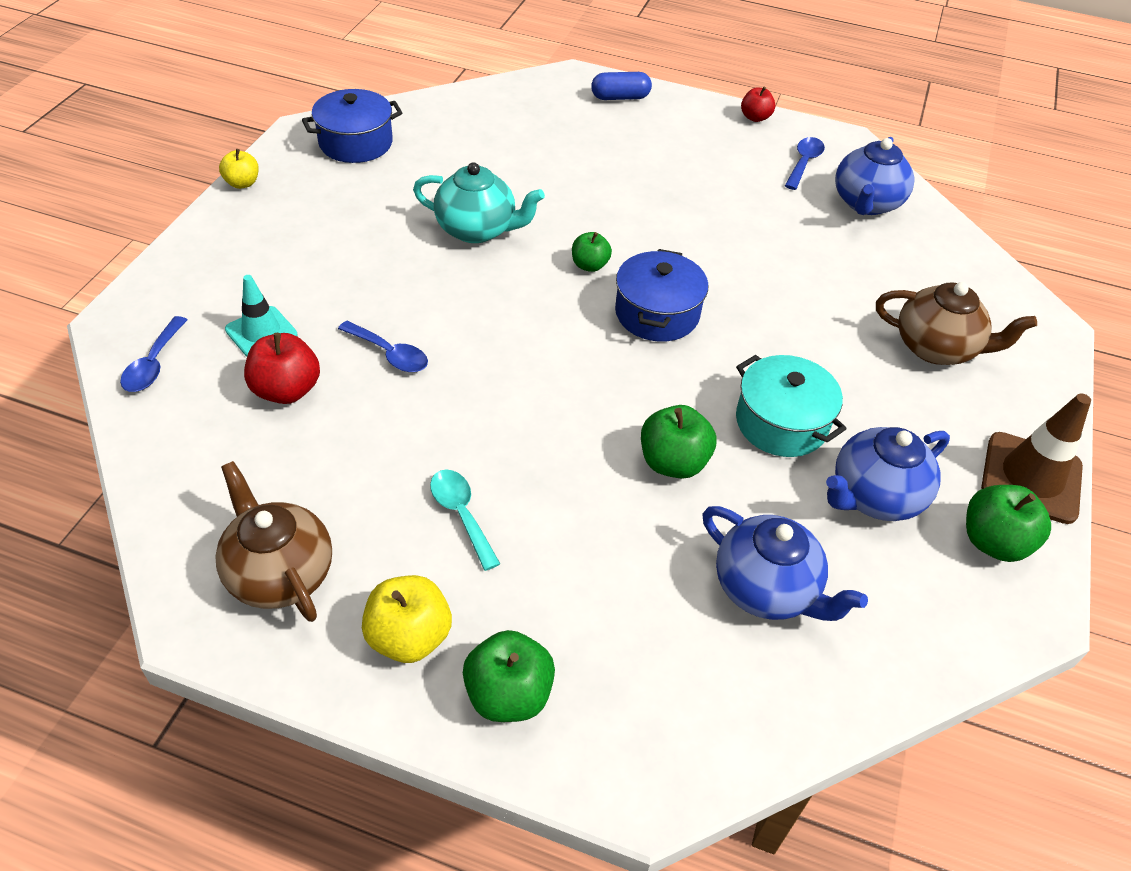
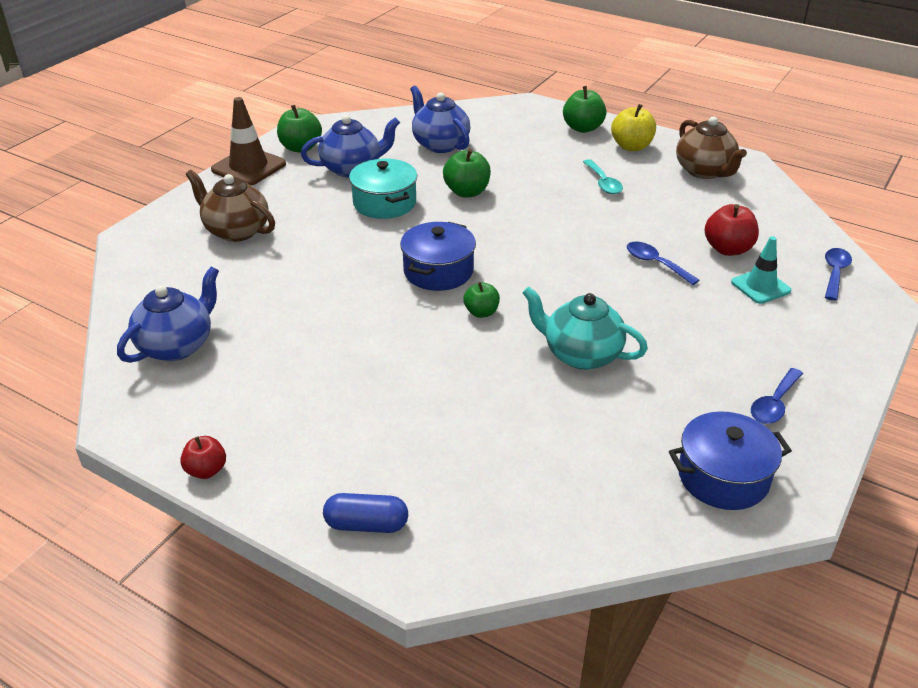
camera: 165 degrees left, 10 degrees down
yellow apple [219,149,259,189] -> none
blue spoon [785,137,825,190] -> blue spoon moved to [751,368,803,424]

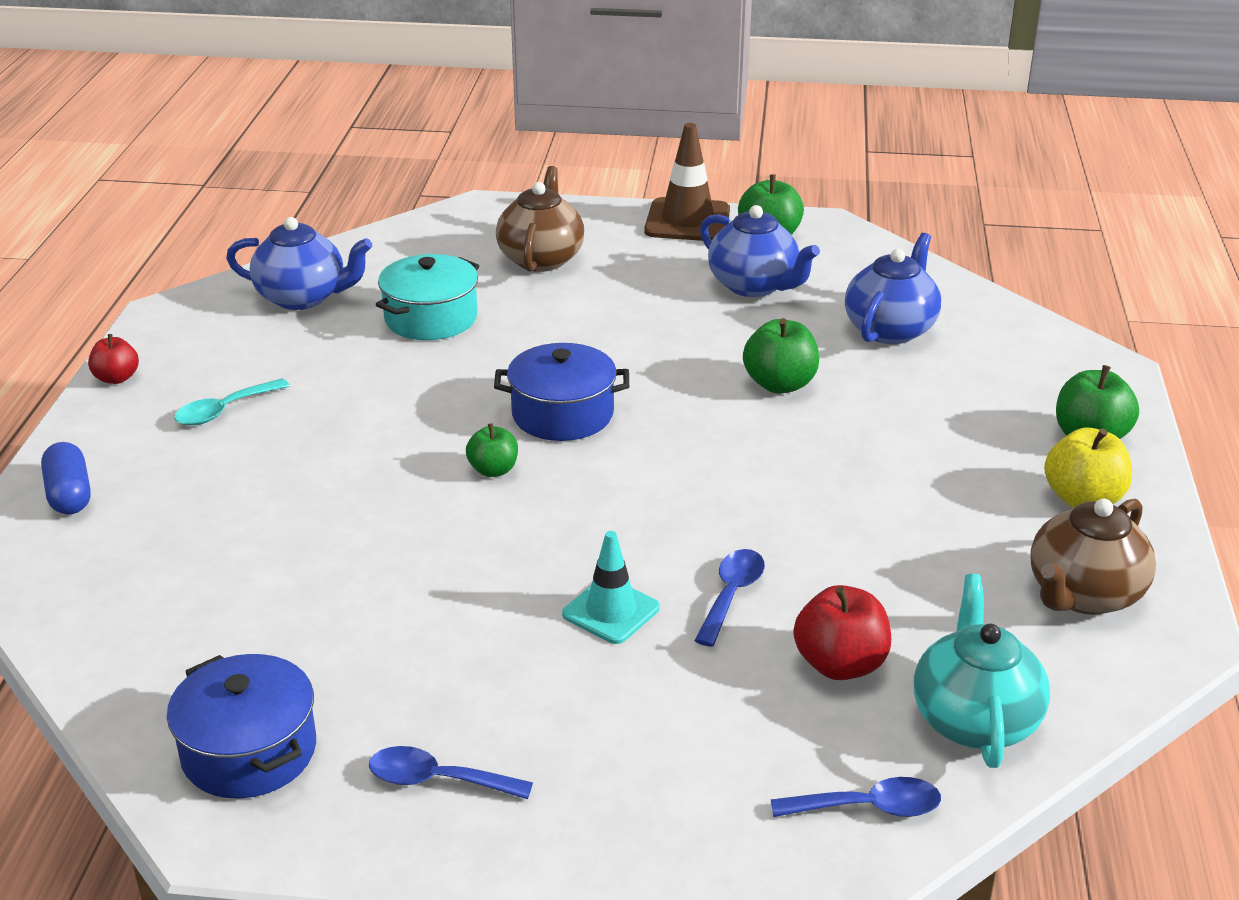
camera: 65 degrees right, 5 degrees down
turquoise pot [349,159,417,219] -> turquoise pot moved to [376,254,479,340]
turquoise teapot [522,286,648,370] -> turquoise teapot moved to [914,574,1050,768]
turquoise spoon [583,159,623,194] -> turquoise spoon moved to [174,378,290,425]
turquoise traffic cone [731,236,791,304] -> turquoise traffic cone moved to [562,531,660,644]

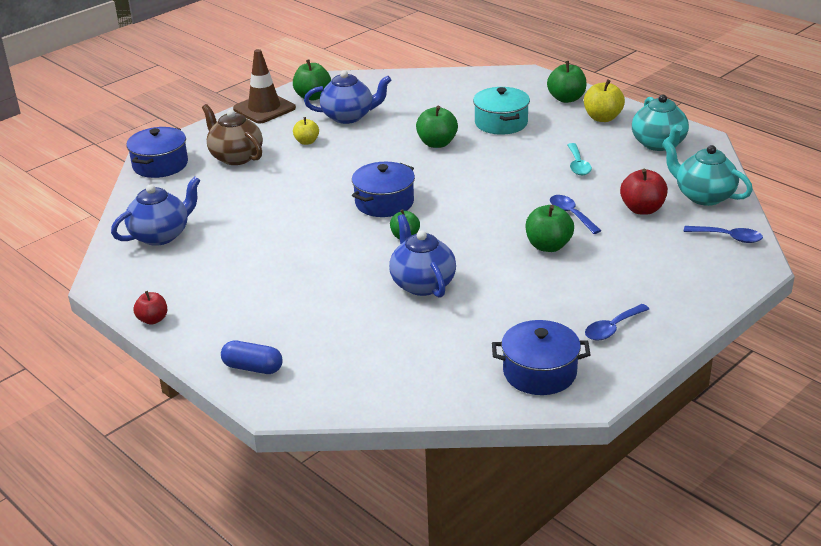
camera: 50 degrees left, 0 degrees up
turquoise spoon [174,378,290,425] -> turquoise spoon moved to [567,143,592,175]
turquoise pot [376,254,479,340] -> turquoise pot moved to [473,87,530,135]
turquoise traffic cone [562,531,660,644] -> green apple [526,205,574,252]
blue spoon [771,777,941,817] -> blue spoon turned 75 degrees clockwise [684,226,763,243]
blue teapot [845,233,941,344] -> blue teapot moved to [389,214,456,298]
brown teapot [1030,499,1156,615] -> turquoise teapot [632,95,689,151]
none -> blue pot [126,127,188,178]
none -> yellow apple [293,117,319,145]

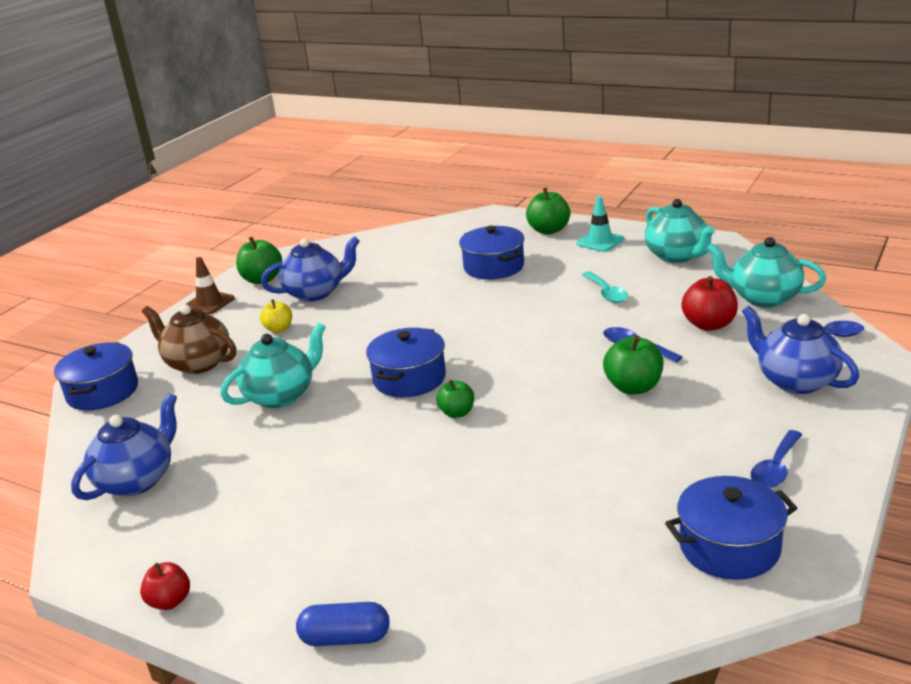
camera: 15 degrees left, 5 degrees down
brown traffic cone [233,49,296,123] -> brown traffic cone [186,257,235,314], size x0.66
blue teapot [389,214,456,298] -> blue teapot moved to [742,306,859,394]
green apple [416,106,458,148] -> none
turquoise pot [473,87,530,135] -> blue pot [459,226,525,279]
yellow apple [584,80,625,122] -> turquoise traffic cone [576,196,624,252]
none -> turquoise teapot [220,322,326,408]

